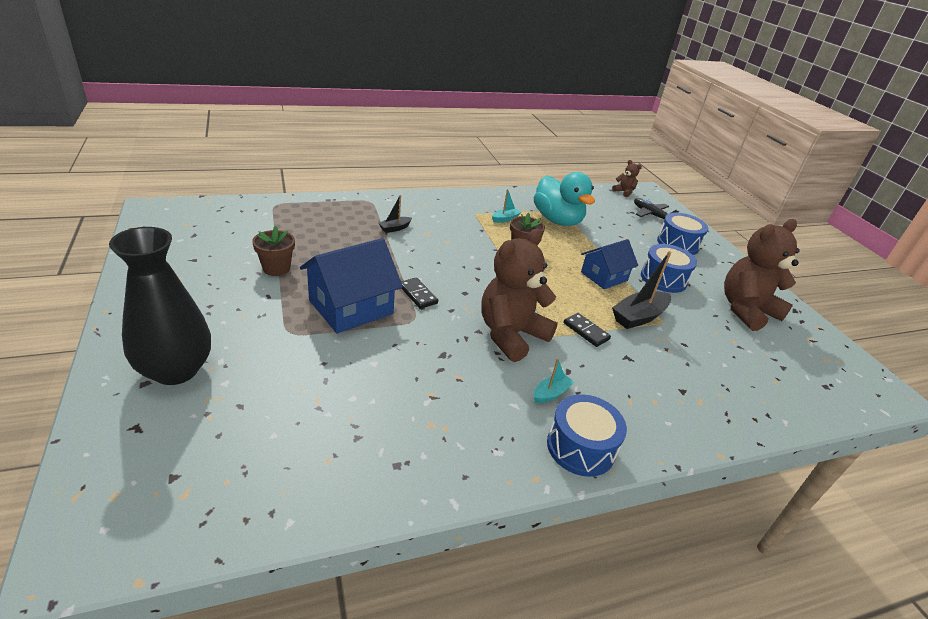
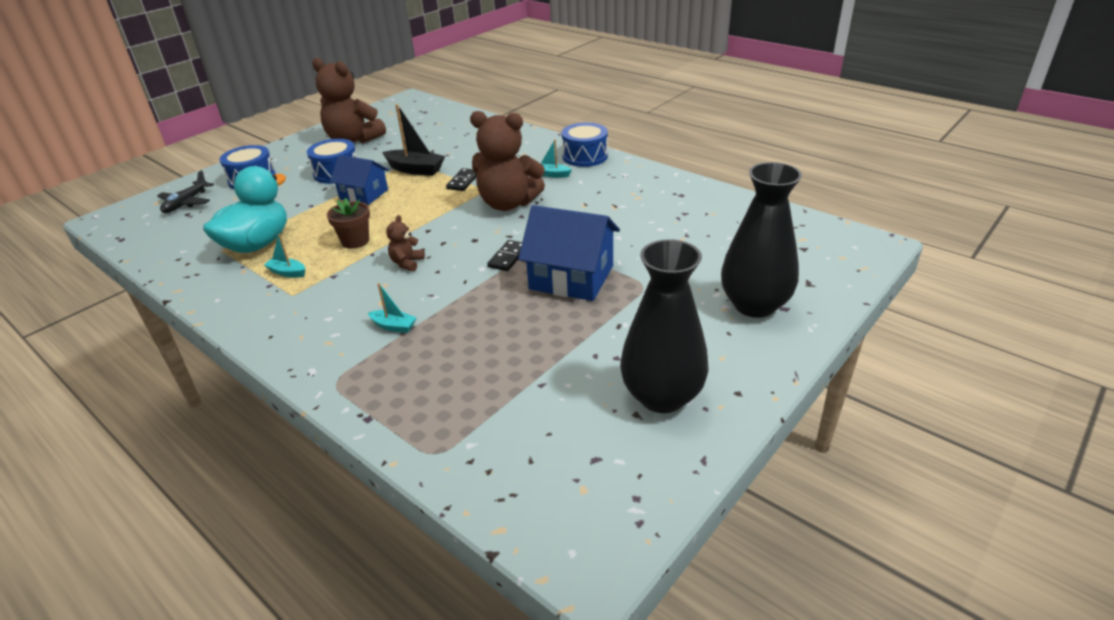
camera: 115 degrees left, 0 degrees up
brown flower pot [252,226,295,276] -> none
black boat [379,195,412,233] -> turquoise boat [368,283,417,333]
brown teddy bear [612,160,642,197] -> brown teddy bear moved to [386,215,425,272]
none -> black vase [620,239,709,413]

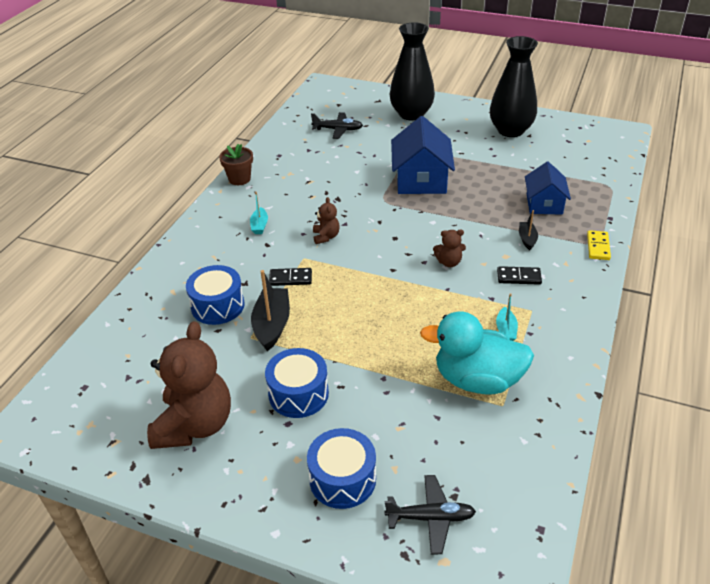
camera: 110 degrees left, 5 degrees up
brown flower pot [327,198,370,249] -> brown flower pot moved to [219,144,253,185]
blue house [330,155,389,205] -> blue house moved to [525,162,571,215]
turquoise boat [368,283,417,333] -> black boat [519,210,538,250]
brown teddy bear [470,111,545,211] -> brown teddy bear [313,197,340,244], size x0.44
black domino [487,240,522,271] -> black domino moved to [497,266,542,285]
blue drum [562,122,608,167] -> blue drum moved to [186,265,245,325]
none -> black plane [311,112,363,139]
none -> yellow domino [587,230,611,260]

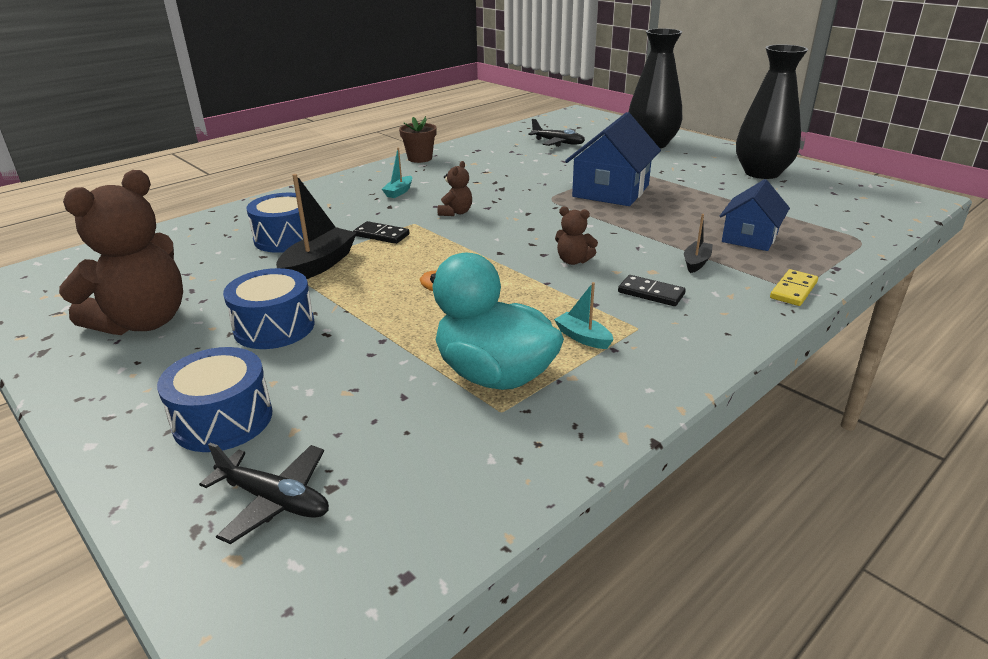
camera: 25 degrees right, 10 degrees down
turquoise boat [496,293,518,341] -> turquoise boat turned 105 degrees clockwise [554,282,614,349]

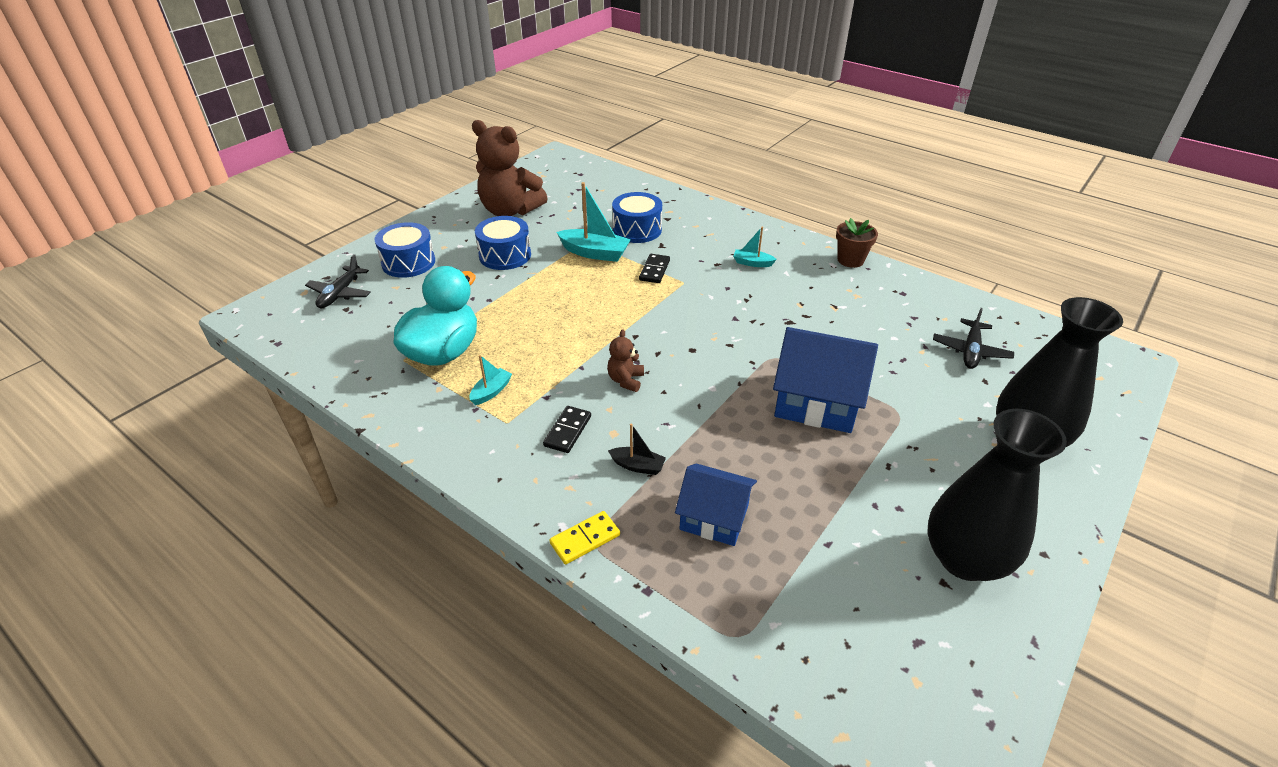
camera: 80 degrees right, 10 degrees up
black boat [276,174,357,279] -> turquoise boat [557,182,631,262]
brown teddy bear [437,161,472,216] -> none
yellow domino [770,269,818,306] -> yellow domino turned 60 degrees counterclockwise [549,511,620,564]

